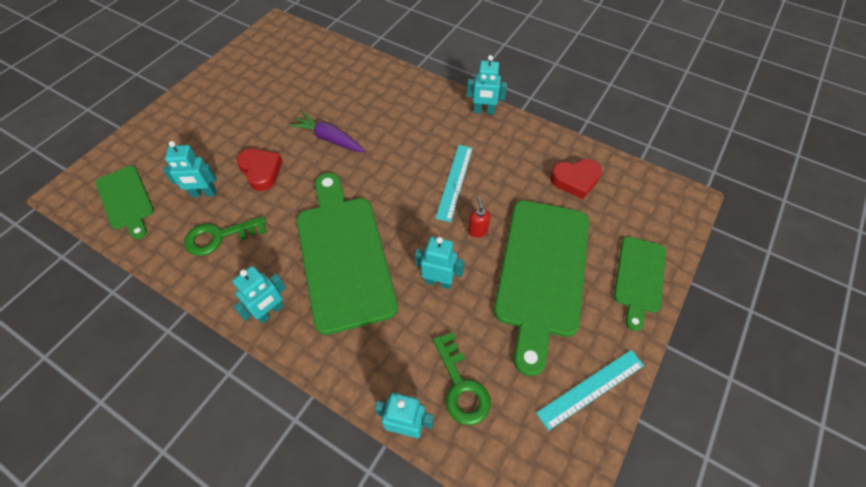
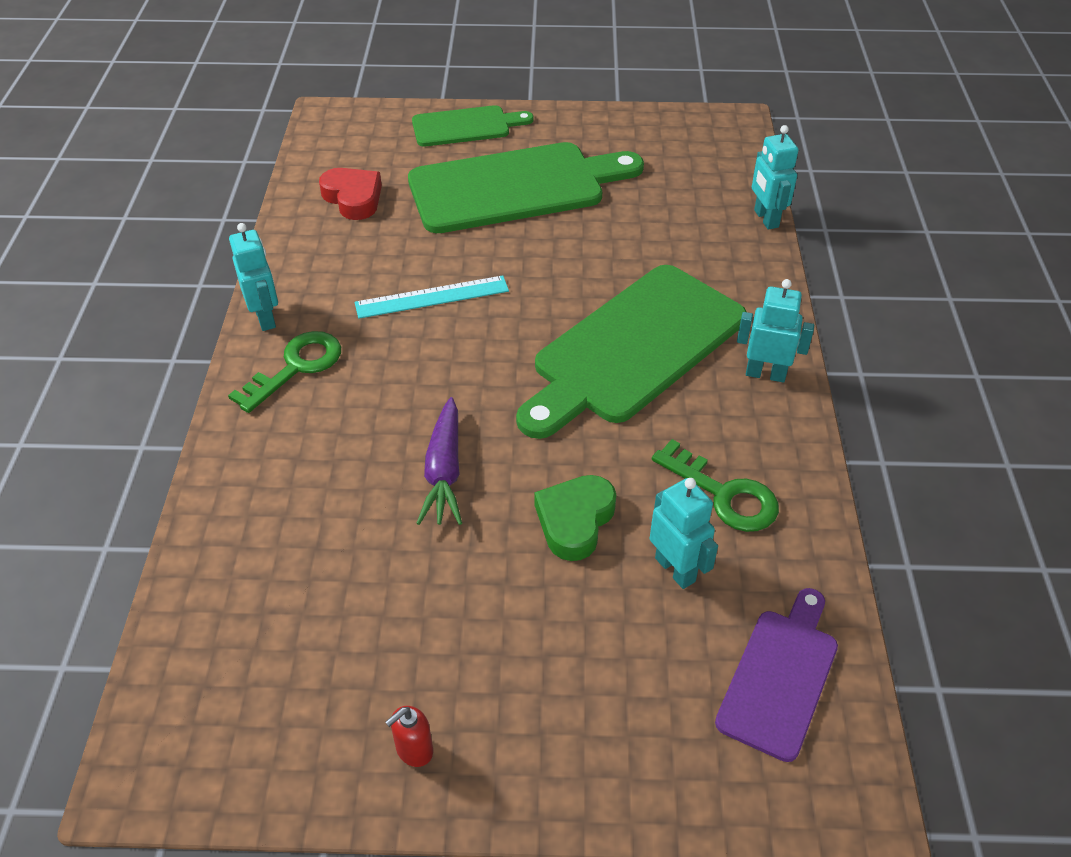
camera: 120 degrees left, 10 degrees down
green cutting board [96,166,154,239] -> purple cutting board [715,588,838,762]
red heart [237,149,283,191] -> green heart [535,475,616,561]
turquoise robot [415,237,465,289] -> none
green key [433,332,491,425] -> green key moved to [228,331,341,413]
red soap dispenser [468,197,490,238] -> red soap dispenser moved to [385,706,433,767]
turquoise ruler [536,350,644,431] -> none

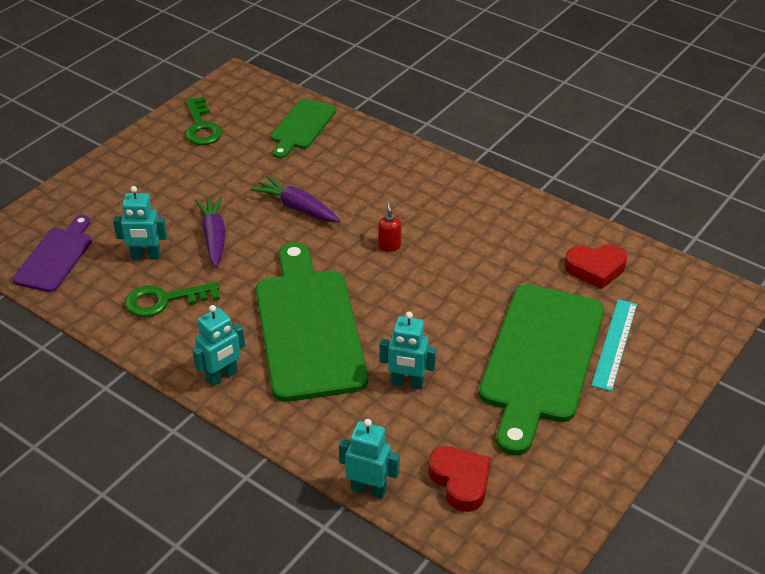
camera: 125 degrees right, 5 degrees down
green key [228,331,341,413] -> green key moved to [185,97,223,145]
turquoise robot [229,223,278,331] -> turquoise robot moved to [380,312,437,389]
turquoise ruler [355,276,509,319] -> turquoise ruler moved to [591,299,637,391]
red soap dispenser [385,706,433,767] -> red soap dispenser moved to [378,201,401,252]
green cutting board [412,105,534,147] -> green cutting board moved to [271,98,336,159]
green heart [535,475,616,561] -> purple carrot [195,196,226,268]
purple cutting board [715,588,838,762] -> purple cutting board turned 135 degrees counterclockwise [12,215,92,292]
none -> red heart [428,446,491,512]

